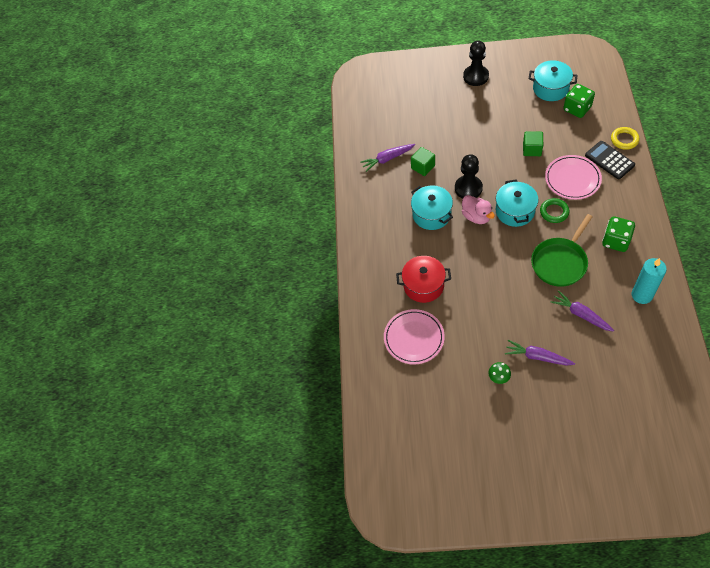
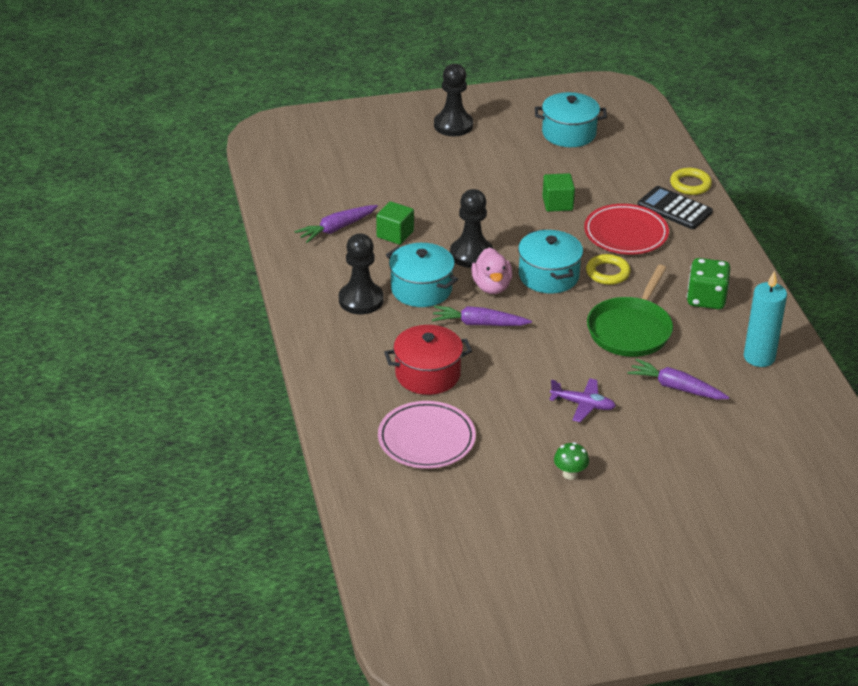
camera: 20 degrees left, 20 degrees down
pink duck [462,195,495,224] -> pink duck turned 45 degrees clockwise [471,248,513,294]
purple carrot [505,340,575,365] -> purple carrot moved to [432,306,532,326]
green ring [540,198,569,223] -> yellow ring [586,254,631,285]
pink plate [545,155,602,200] -> red plate [584,204,669,255]
green dice [563,84,595,118] -> none
none -> black pawn [339,233,384,314]
none -> purple plane [549,378,616,422]

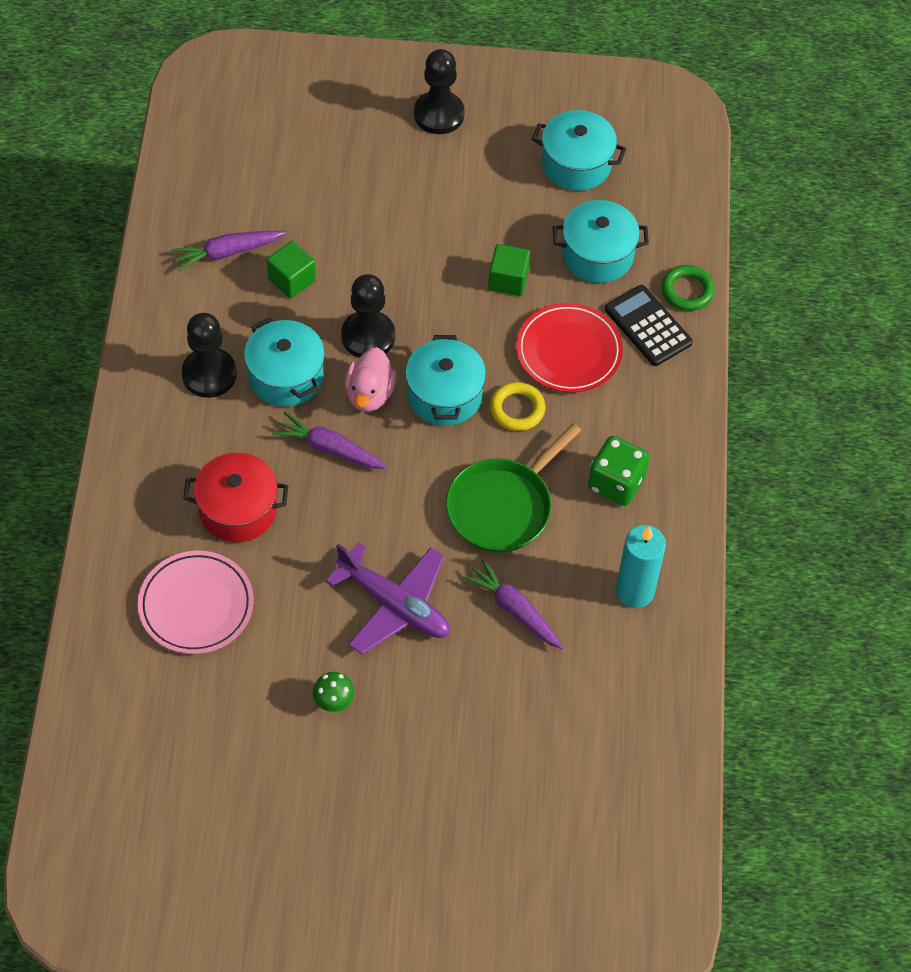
camera: 15 degrees right, 20 degrees up
purple plane [549,378,616,422] -> purple plane [325,543,450,654], size x1.72
yellow ring [670,168,712,195] -> green ring [661,265,715,311]
none -> turquoise pot [553,200,649,283]

